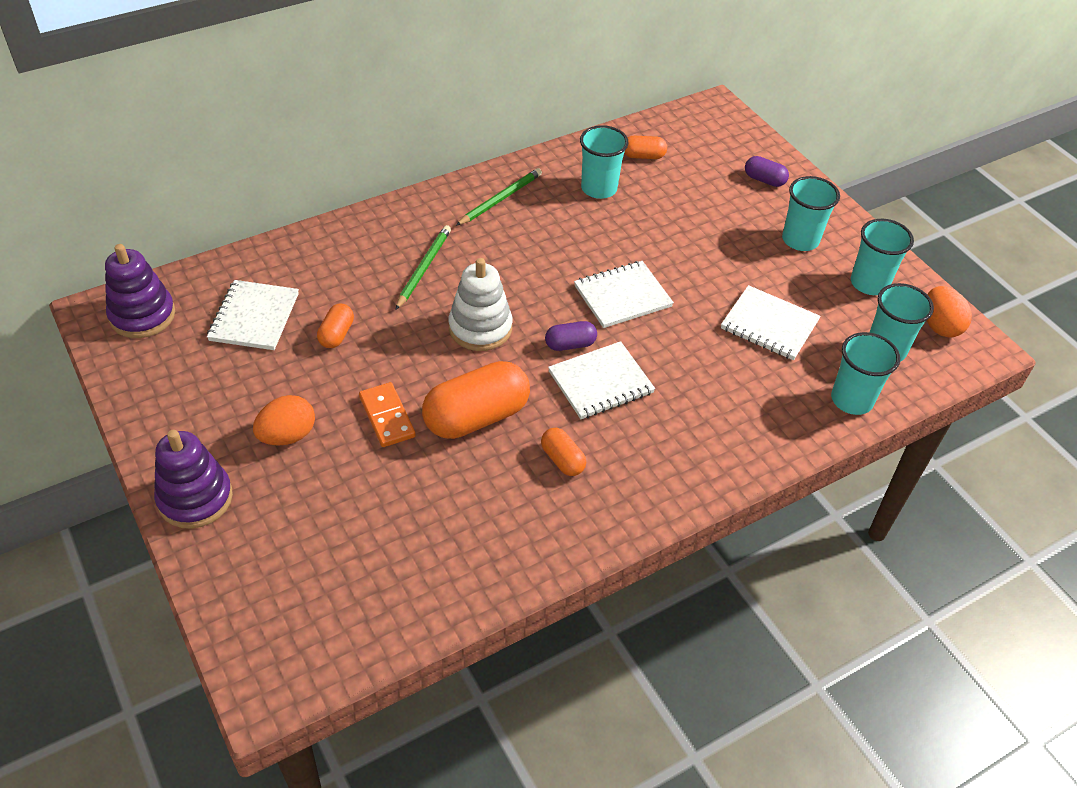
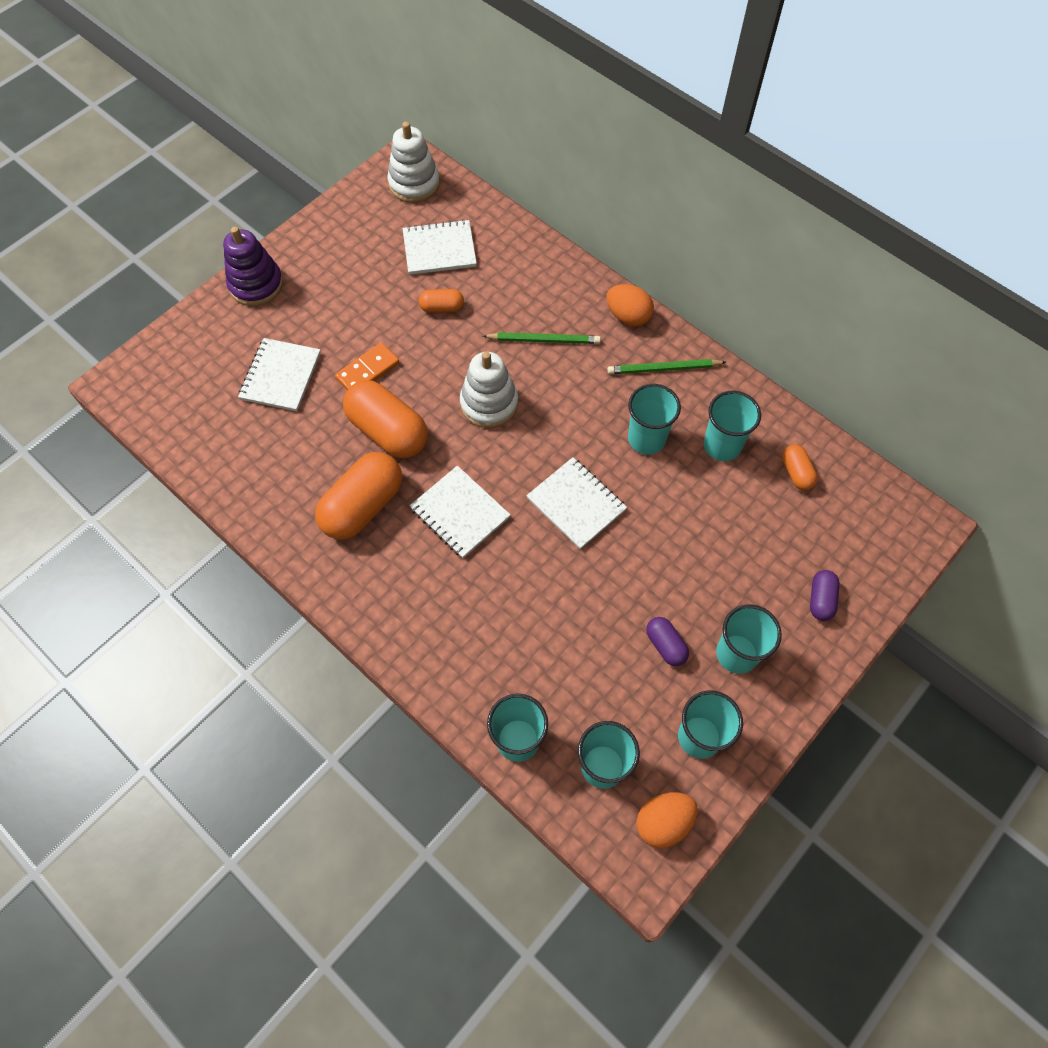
camera: 75 degrees right, 15 degrees up
purple stacking toy [105,244,175,338] -> white stacking toy [387,122,440,203]
orange egg [253,395,315,446] -> orange egg moved to [607,284,654,327]
green pencil [456,168,542,226] -> green pencil turned 150 degrees clockwise [607,359,726,374]
orange capsule [541,428,586,476] -> orange capsule [315,452,402,539], size x2.01
purple capsule [545,321,597,351] -> purple capsule moved to [646,617,689,666]
white notebook [721,285,821,360] -> white notebook moved to [238,338,321,411]
none -> turquoise cup [628,384,681,454]

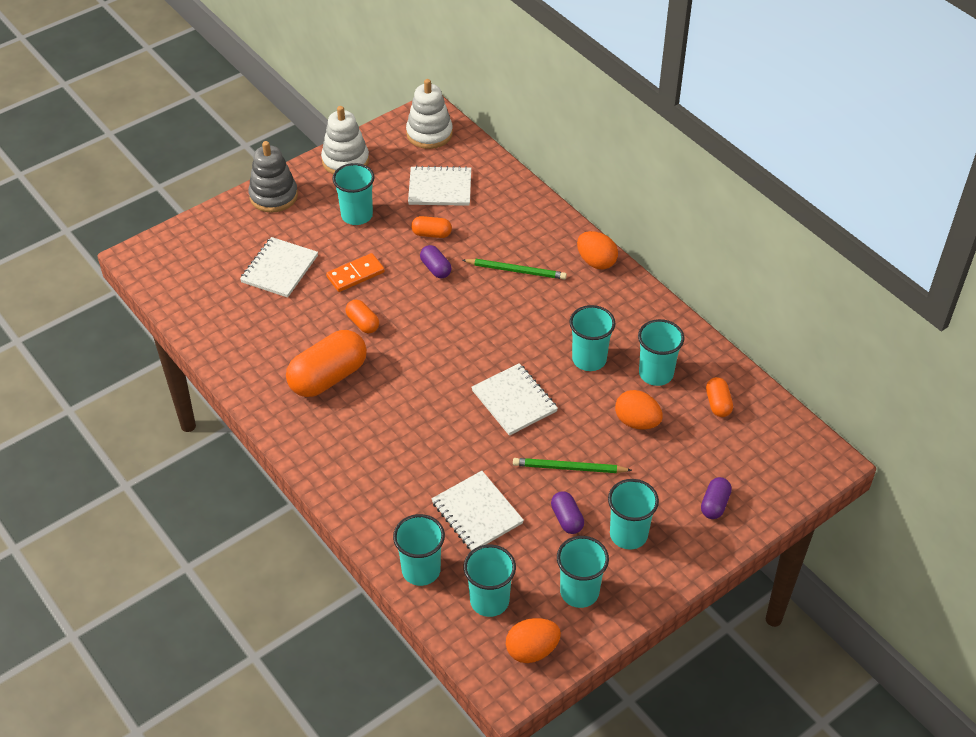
camera: 10 degrees right, 15 degrees down
purple stacking toy [223,227,283,306] -> grey stacking toy [248,141,298,213]
orange capsule [343,380,428,458] -> orange capsule [345,300,379,334], size x0.50
white notebook [410,466,510,558] -> white notebook moved to [431,471,524,551]
white stacking toy [460,352,518,428] -> white stacking toy moved to [321,106,369,174]
green pencil [607,359,726,374] -> green pencil moved to [513,458,632,473]
none -> turquoise cup [332,163,375,225]
none -> purple capsule [420,245,451,278]
none -> orange egg [615,390,663,430]

